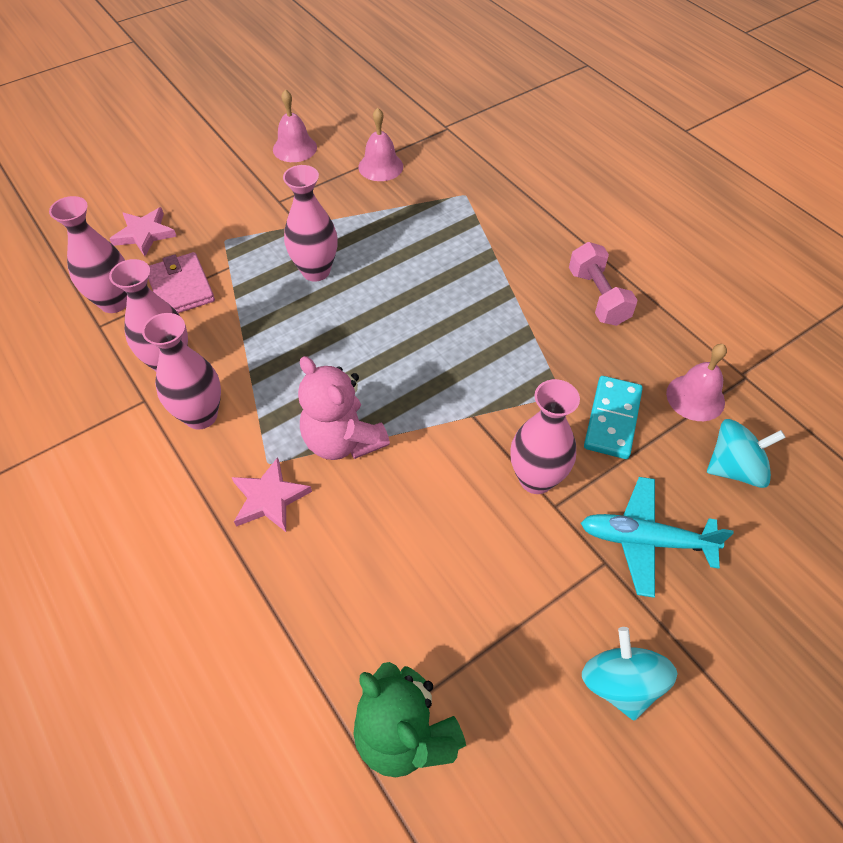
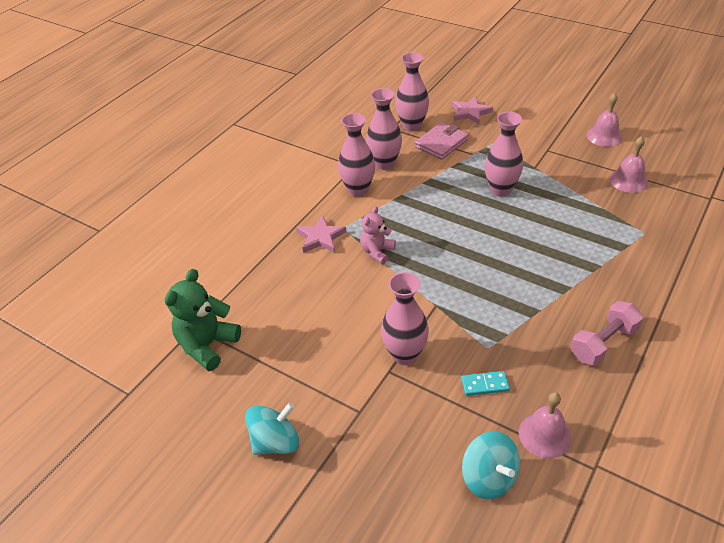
camera: 70 degrees right, 10 degrees down
pink teddy bear [298,356,390,460] -> pink teddy bear [360,206,396,264], size x0.63
turquoise plane [581,477,734,598] -> none
turquoise domino [584,376,643,459] -> turquoise domino [461,371,510,396], size x0.61

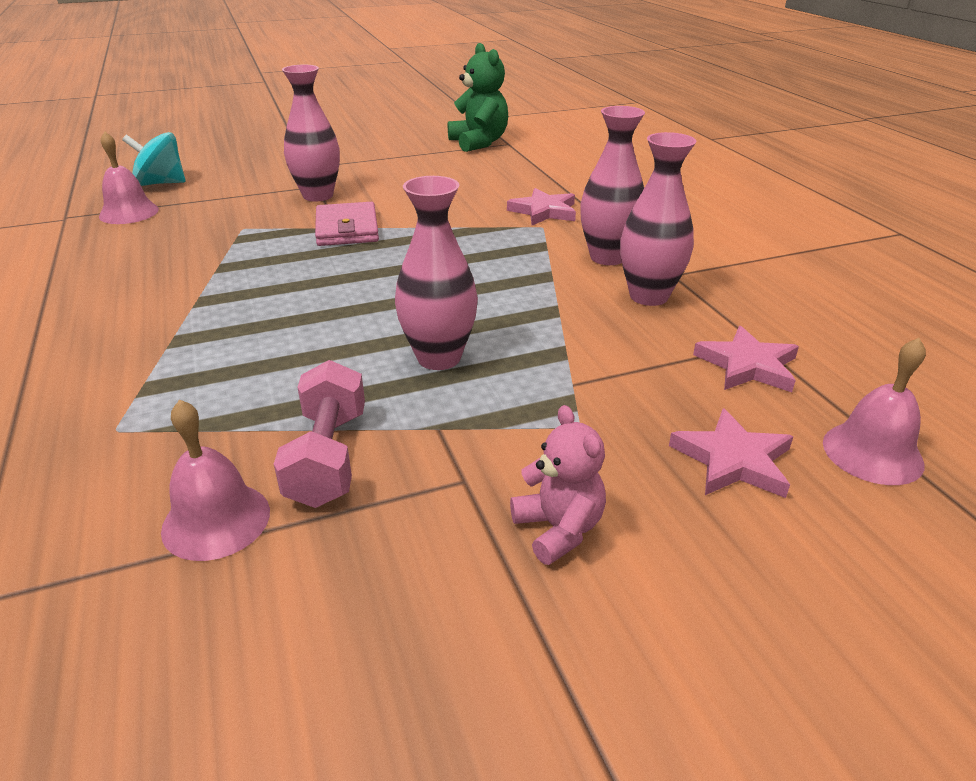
camera: 125 degrees right, 10 degrees down
turquoise spinning top [245,403,299,455] -> none
pink teddy bear [360,206,396,264] -> pink teddy bear moved to [510,405,606,565]
pink vase [395,52,429,131] -> pink star [693,326,799,392]
pink wallet [415,122,469,160] -> pink wallet moved to [315,202,379,246]
turquoise domino [461,371,510,396] -> none
pink dumbbell [571,301,643,366] -> pink dumbbell moved to [274,360,365,508]
pink bell [587,93,622,147] -> pink bell moved to [823,338,926,485]

